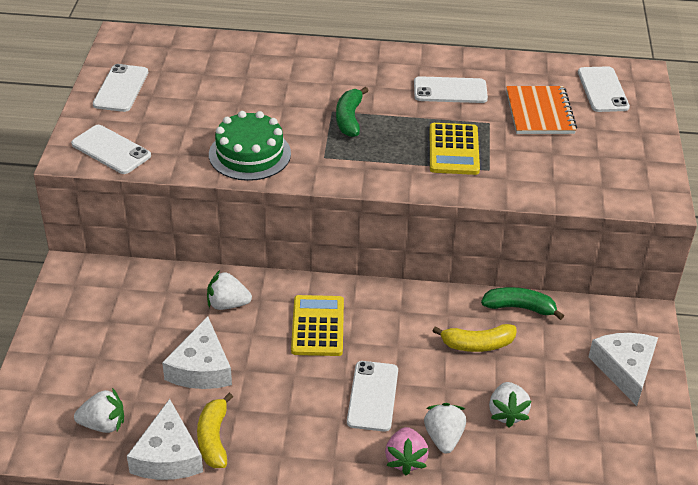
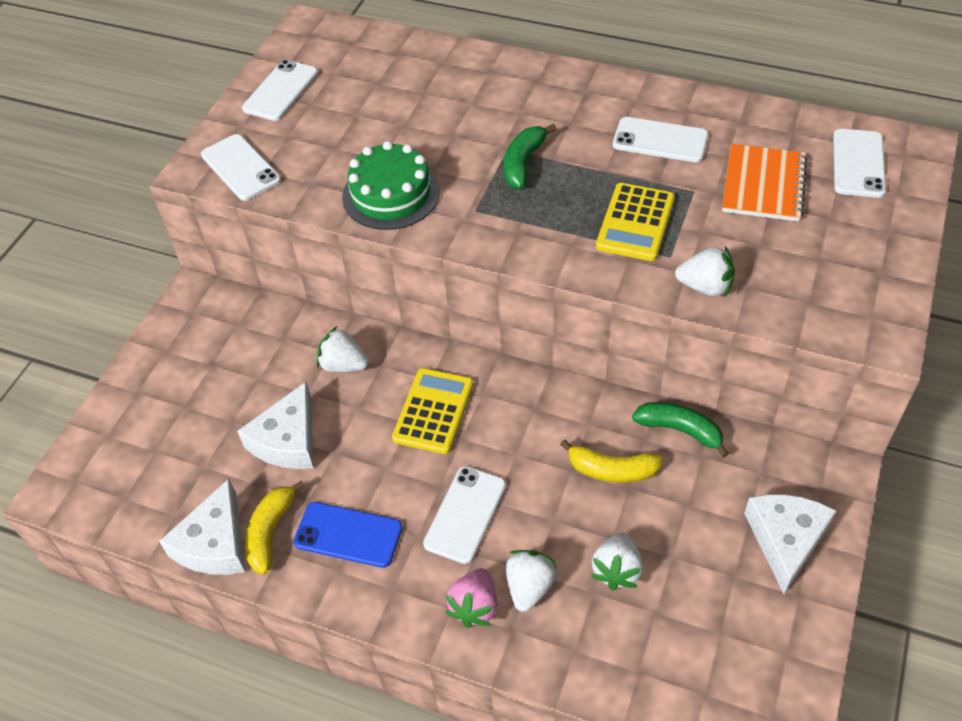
camera: 20 degrees right, 10 degrees up
white strawberry [74,388,124,433] -> white strawberry moved to [675,246,735,297]
none -> blue phone [293,502,402,568]

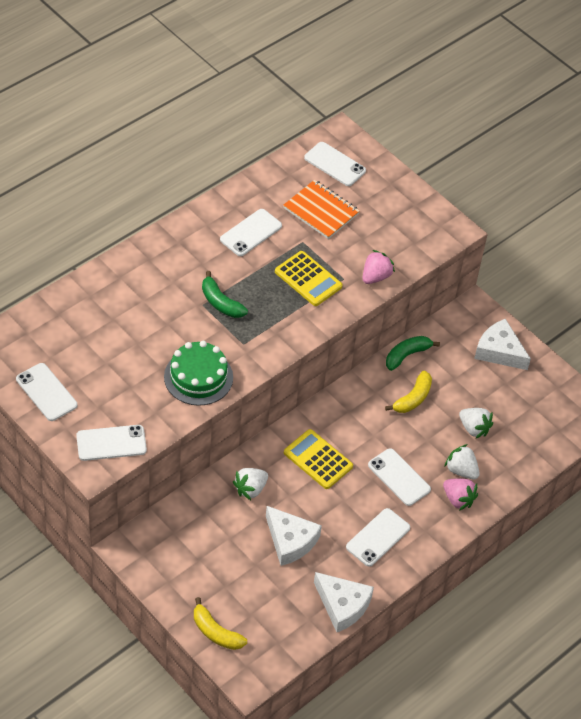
camera: 70 degrees left, 0 degrees up
yellow banana [245,481,305,575] -> yellow banana moved to [194,597,247,650]
blue phone [293,502,402,568] -> white phone [346,508,410,567]
white strawberry [675,246,735,297] -> pink strawberry [363,250,395,284]

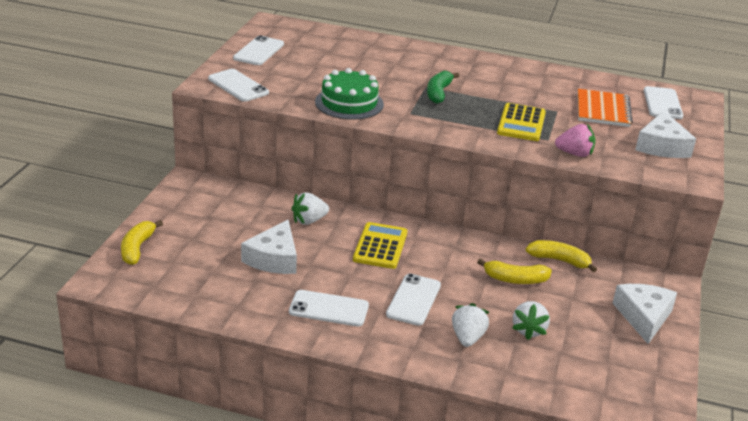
camera: 60 degrees right, 20 degrees down
white phone [220,209,282,256] -> none
white strawberry [233,468,268,500] -> white strawberry turned 45 degrees counterclockwise [291,192,329,225]
white cheese [314,572,374,632] -> white cheese moved to [635,110,696,158]
green banana [386,336,440,371] -> yellow banana [526,240,597,272]
pink strawberry [443,478,478,511] -> none

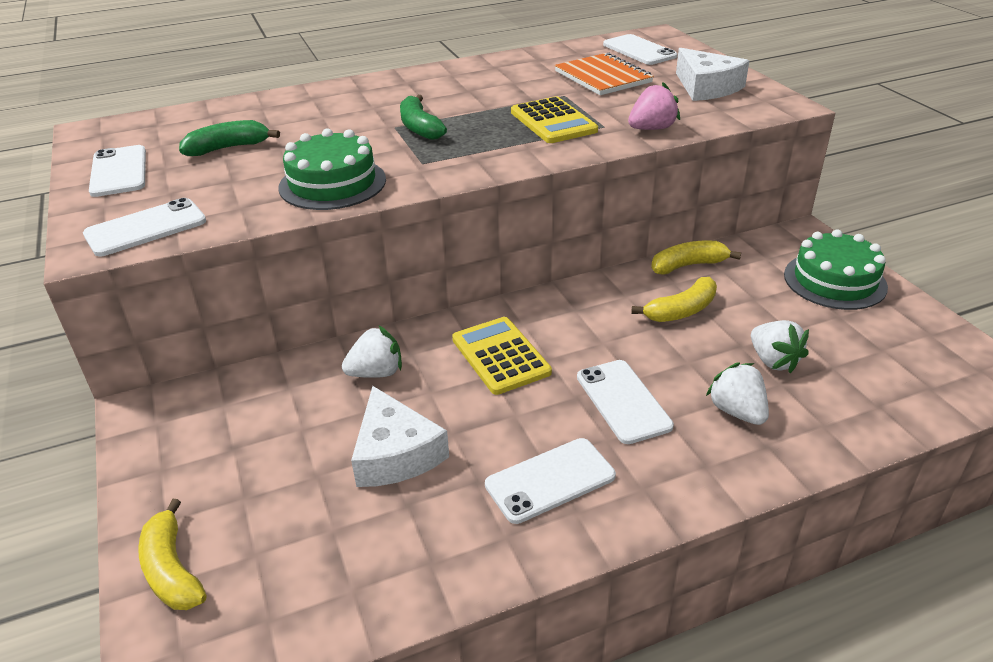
camera: 35 degrees left, 5 degrees up
white phone [208,69,269,102] -> white phone turned 45 degrees counterclockwise [83,198,206,256]
white strawberry [291,192,329,225] -> white strawberry turned 135 degrees counterclockwise [342,325,402,378]
white cheese [613,284,677,344] -> green cake [784,229,888,310]
none -> green banana [179,120,280,156]

